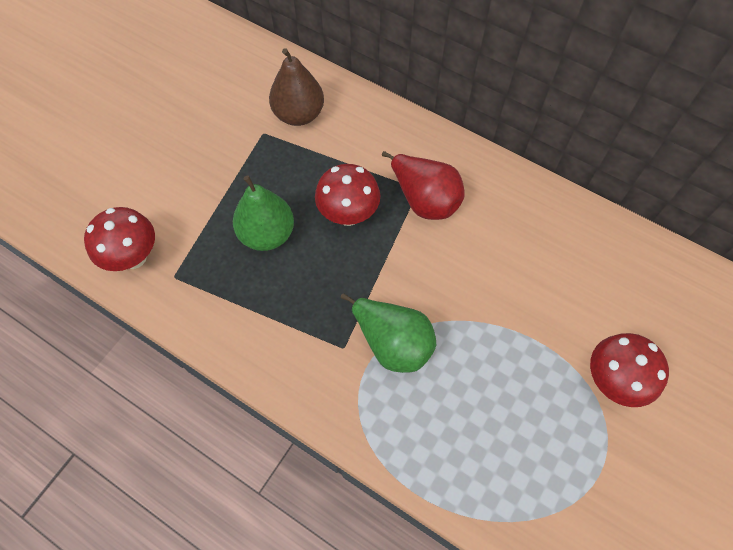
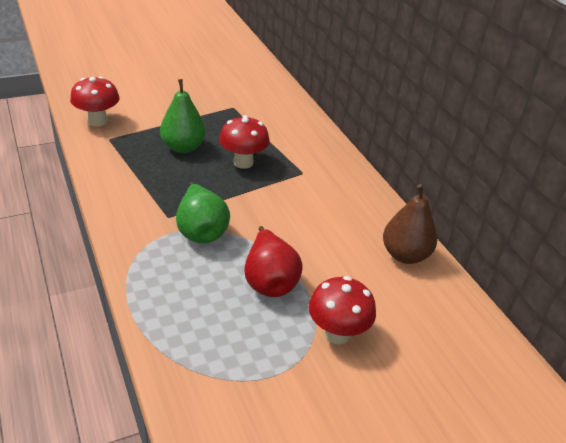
camera: 30 degrees right, 25 degrees down
brown pear [269,48,324,126] -> brown pear moved to [383,184,437,264]
red pear [382,151,464,220] -> red pear moved to [244,226,303,297]

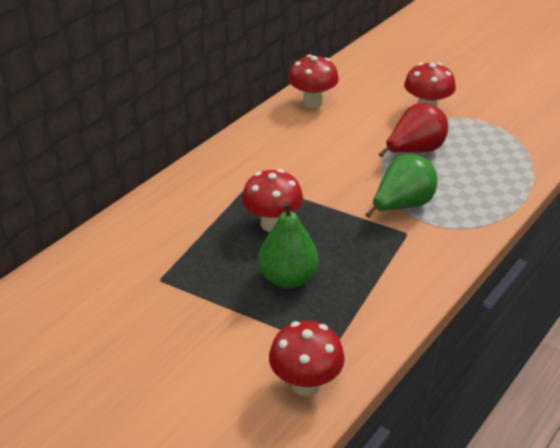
camera: 115 degrees left, 0 degrees up
brown pear [383,184,437,264] -> red mushroom [288,55,339,108]

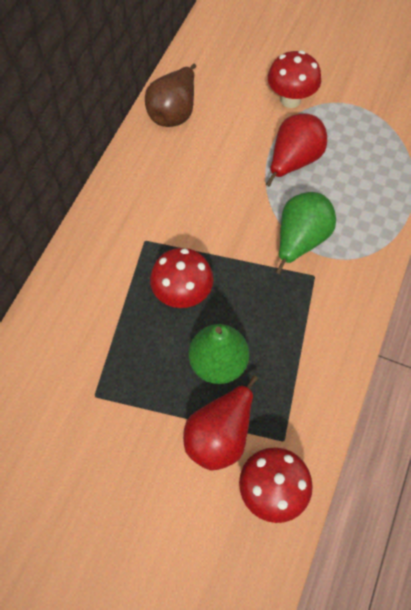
camera: 15 degrees left, 25 degrees up
red mushroom [288,55,339,108] -> brown pear [145,64,196,127]
none -> red pear [183,375,258,471]

